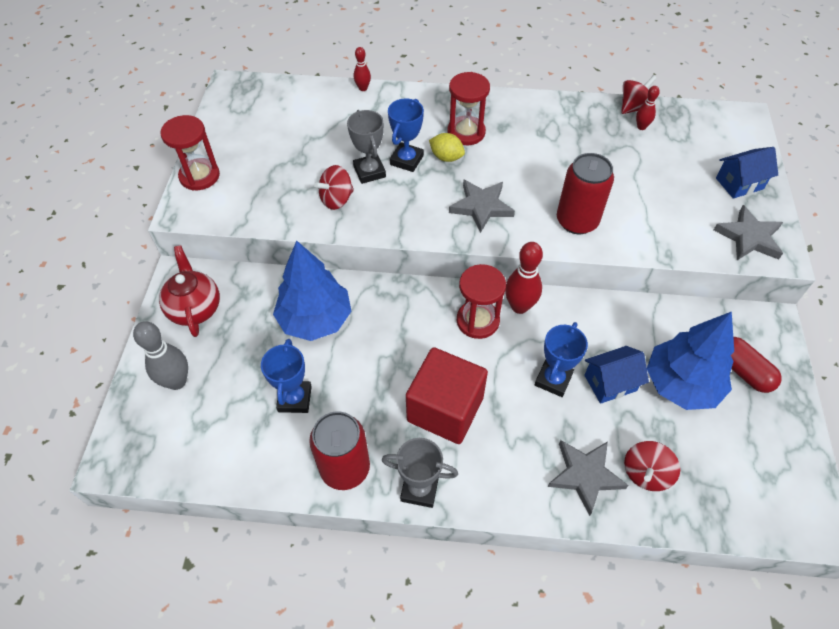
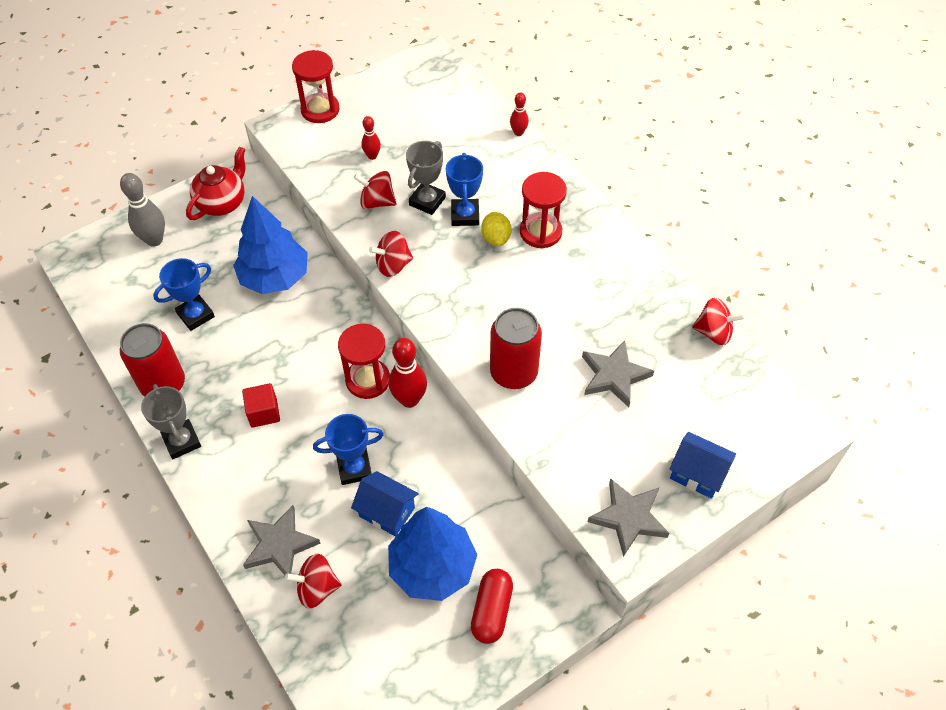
camera: 50 degrees right, 0 degrees up
blue trophy [388,98,424,172] -> blue trophy turned 75 degrees counterclockwise [446,153,483,226]
red cube [406,347,488,444] -> red cube [242,383,280,428], size x0.51
grey star [449,180,515,233] -> grey star moved to [582,340,654,407]
red bowling pin [636,86,660,130] -> red bowling pin moved to [361,116,381,160]
none -> red spinning top [369,231,413,277]

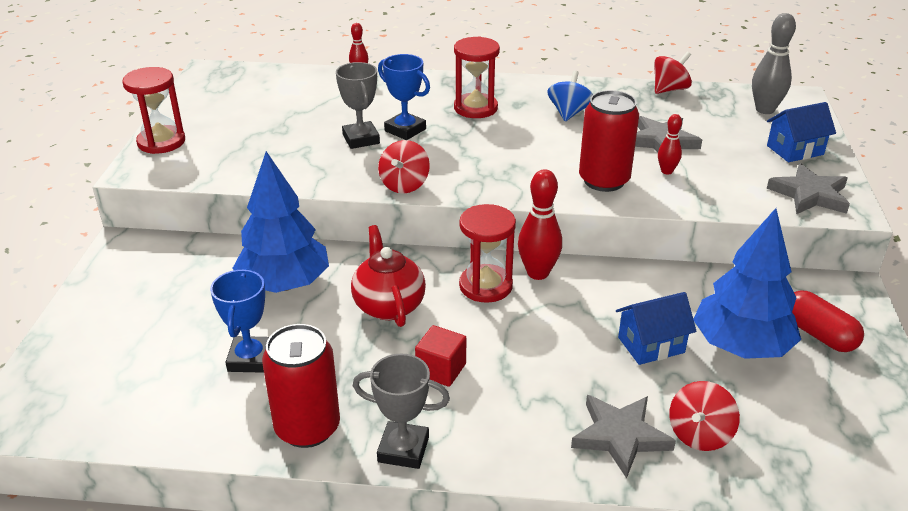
camera: 50 degrees left, 20 degrees down
grey bowling pin [120,173,165,247] -> grey bowling pin moved to [752,13,796,114]
red teapot [186,147,246,220] -> red teapot moved to [351,225,426,327]
blue trophy [313,414,384,485] -> none
red spinning top [354,171,397,209] -> none
red bowling pin [361,116,381,160] -> red bowling pin moved to [658,114,682,174]
yellow lemon [481,212,512,246] -> none
none -> blue spinning top [548,71,593,121]

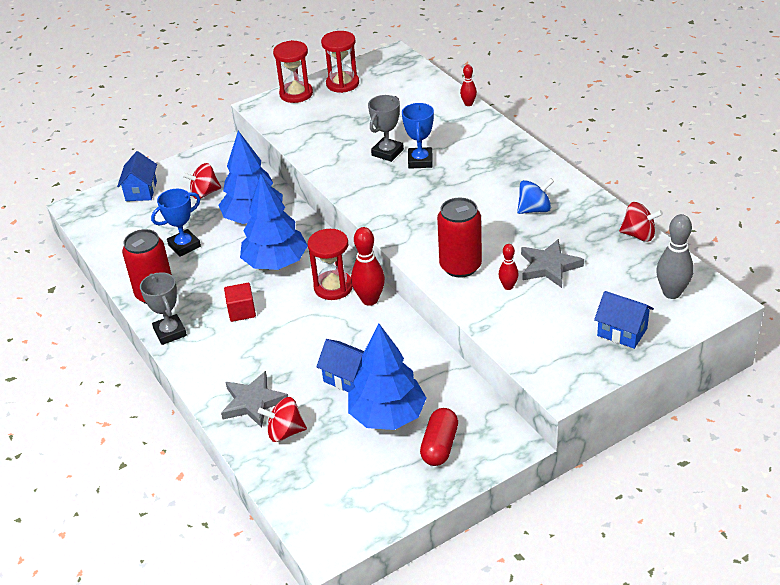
camera: 55 degrees right, 5 degrees up
red teapot [351,225,426,327] -> blue tree [240,174,308,270]
red spinning top [378,140,430,193] -> red spinning top moved to [182,163,221,199]
red hourglass [454,36,500,118] -> red hourglass moved to [321,31,359,93]
grey star [767,163,850,214] -> none
none -> blue house [117,151,157,201]

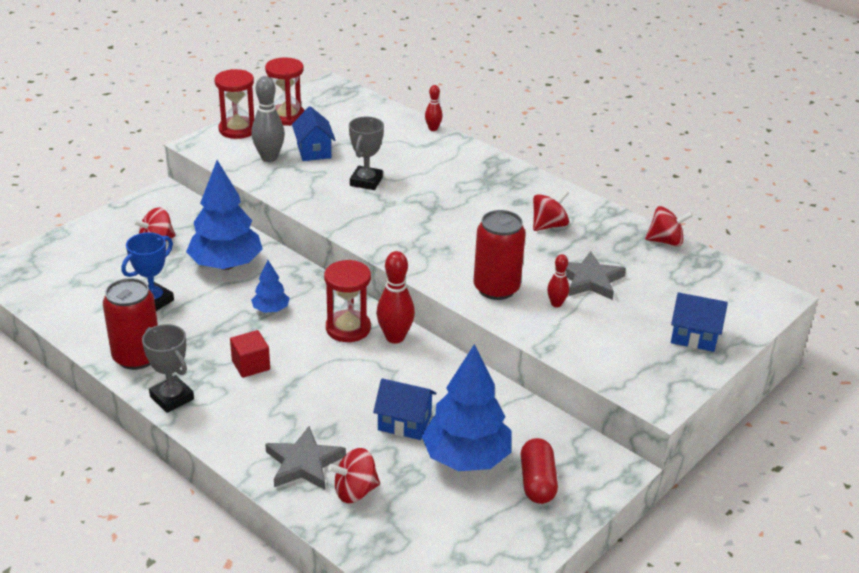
camera: 20 degrees left, 5 degrees down
blue house [117,151,157,201] -> blue house moved to [292,106,335,161]
blue tree [240,174,308,270] -> blue tree [251,260,289,313], size x0.49
blue trophy [402,103,434,169] -> none
blue spinning top [517,178,554,214] -> red spinning top [533,190,569,231]
grey bowling pin [656,214,694,299] -> grey bowling pin moved to [251,76,285,162]

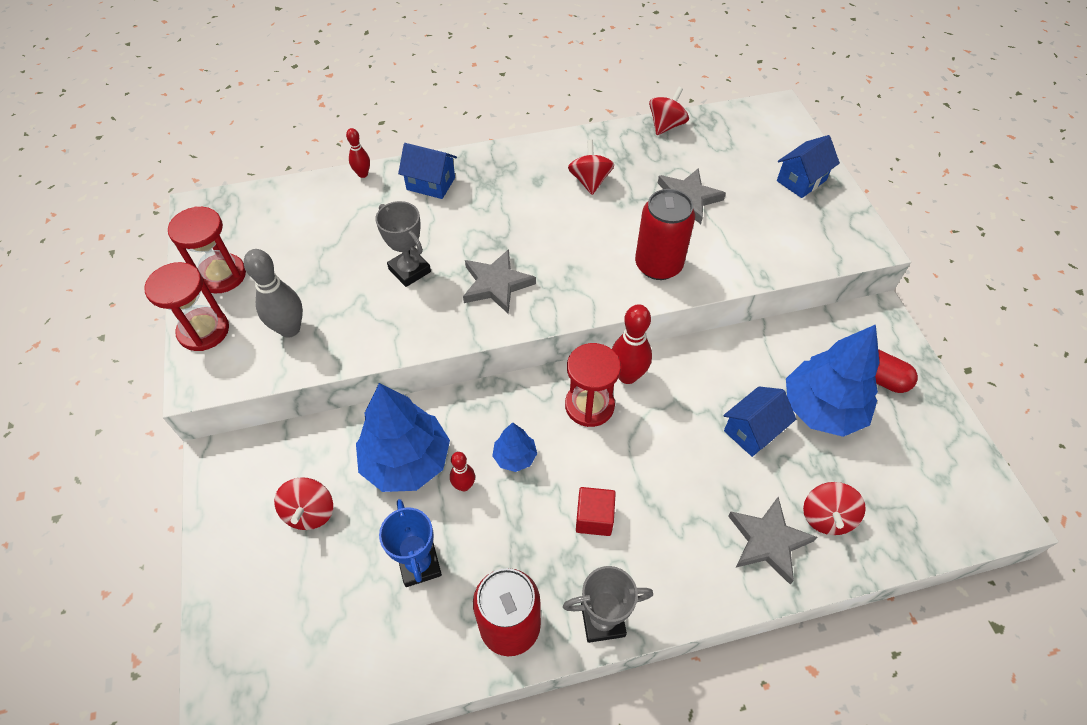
camera: 55 degrees left, 20 degrees up
blue house [292,106,335,161] -> blue house moved to [398,143,457,199]
red bowling pin [547,254,569,307] -> red bowling pin moved to [450,452,475,491]
none -> grey star [463,249,536,314]

